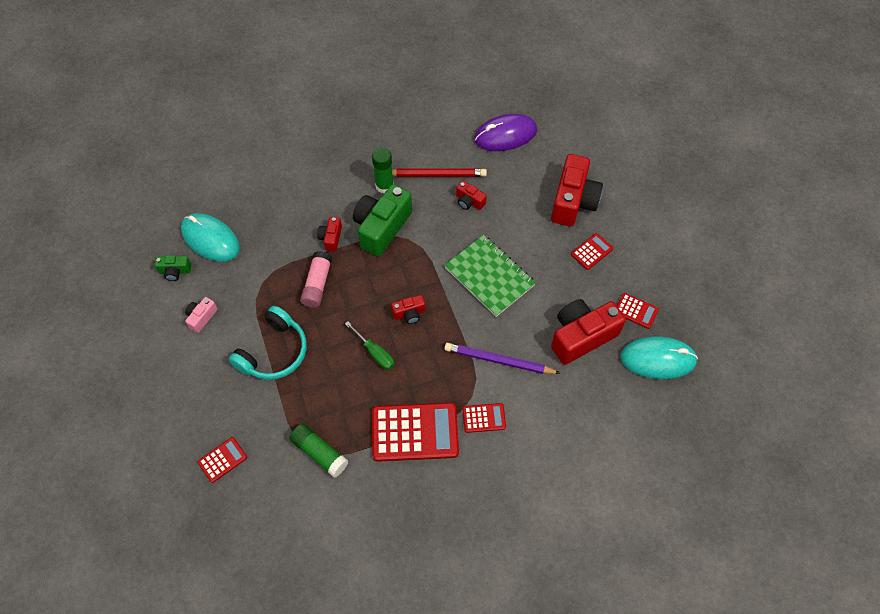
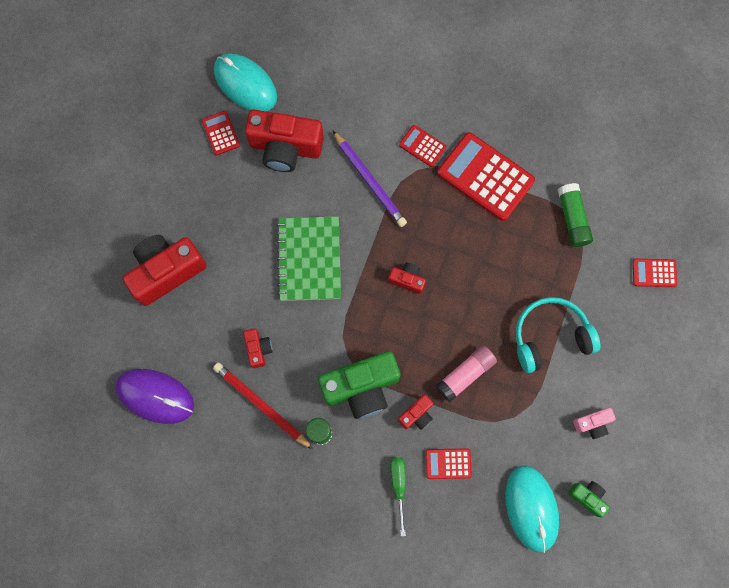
camera: 140 degrees left, 15 degrees up
green screwdriver [345,321,395,370] -> green screwdriver moved to [390,457,406,536]
red calculator [571,233,613,270] -> red calculator moved to [426,448,472,479]

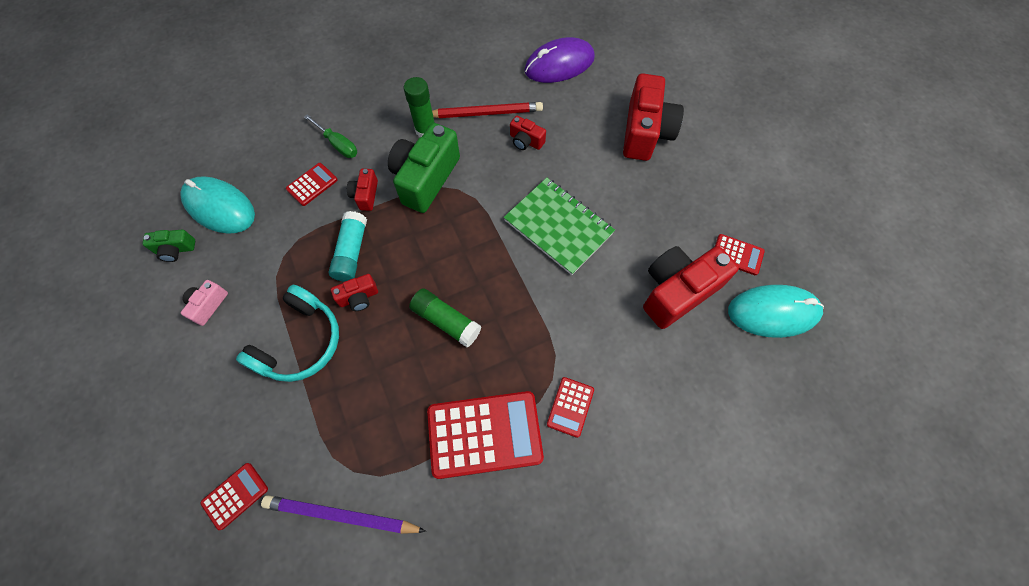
camera: 135 degrees right, 10 degrees down
purple pencil [333,131,407,227] -> purple pencil moved to [261,495,426,534]
red camera [388,263,426,294] -> red camera moved to [331,274,378,311]
red calculator [399,125,446,167] -> red calculator turned 120 degrees clockwise [547,377,594,438]
pink glue stick [436,345,497,402] -> turquoise glue stick [329,211,367,282]
green glue stick [558,183,593,247] -> green glue stick moved to [409,288,481,347]

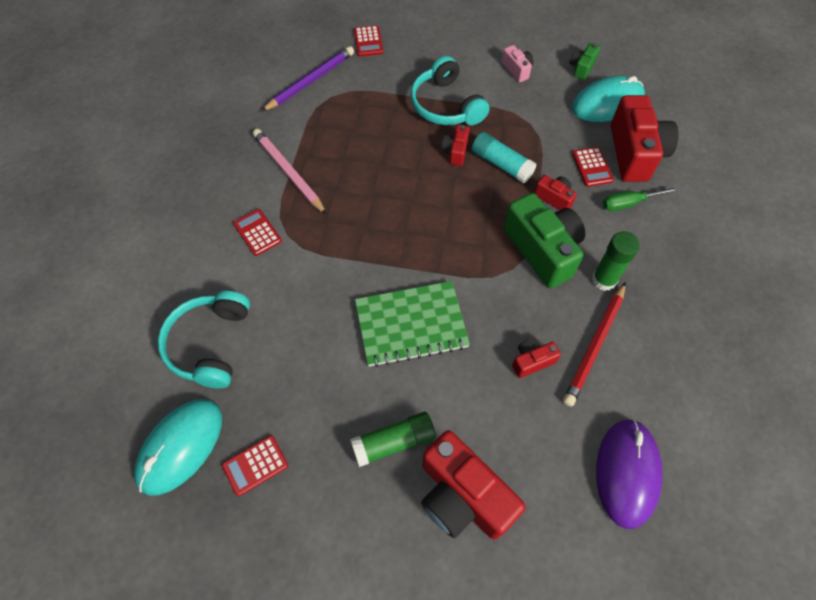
camera: 125 degrees right, 5 degrees down
green glue stick [409,288,481,347] -> green glue stick moved to [350,412,436,467]
red calculator [427,391,544,479] -> pink pencil [253,129,327,215]
red camera [643,246,739,329] -> red camera moved to [611,95,679,182]
none -> turquoise headphones [158,291,250,389]

